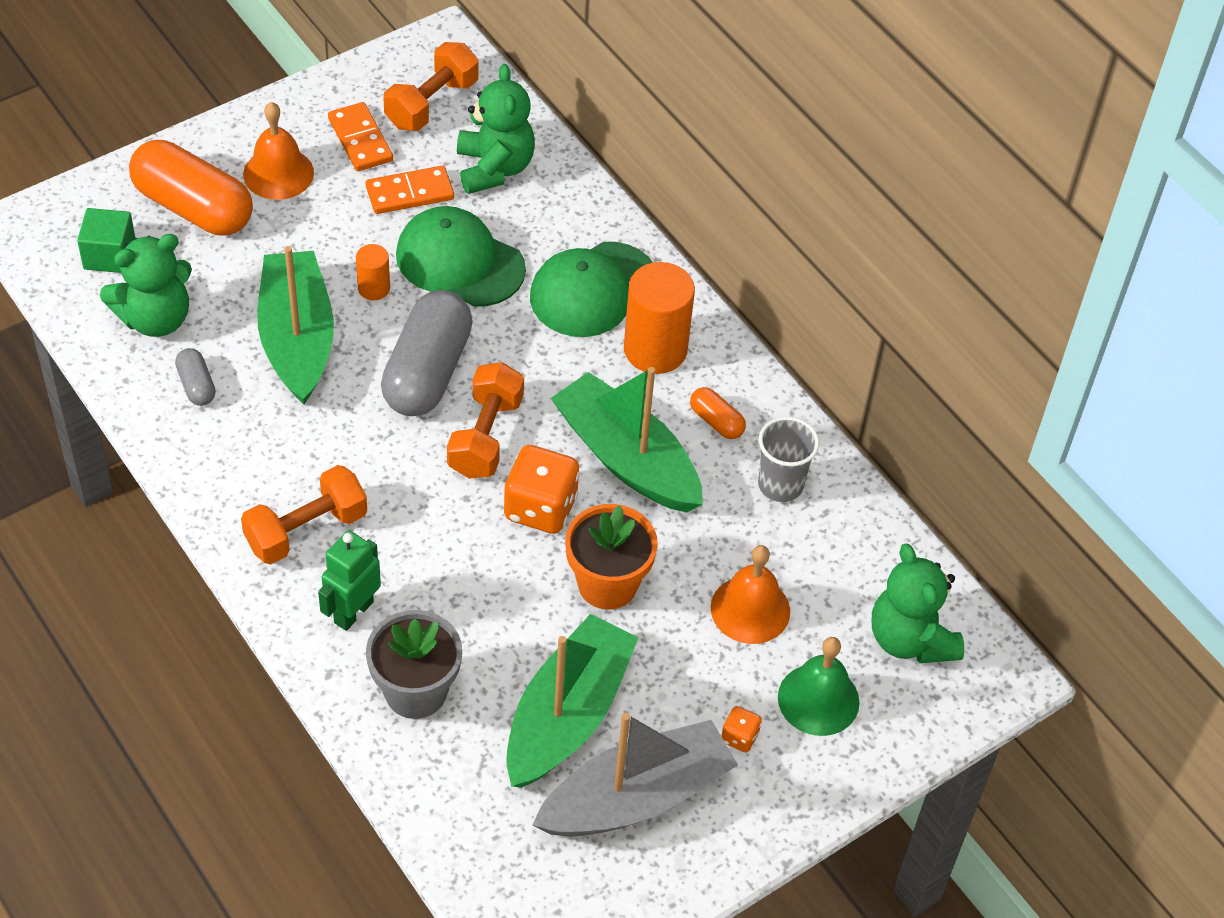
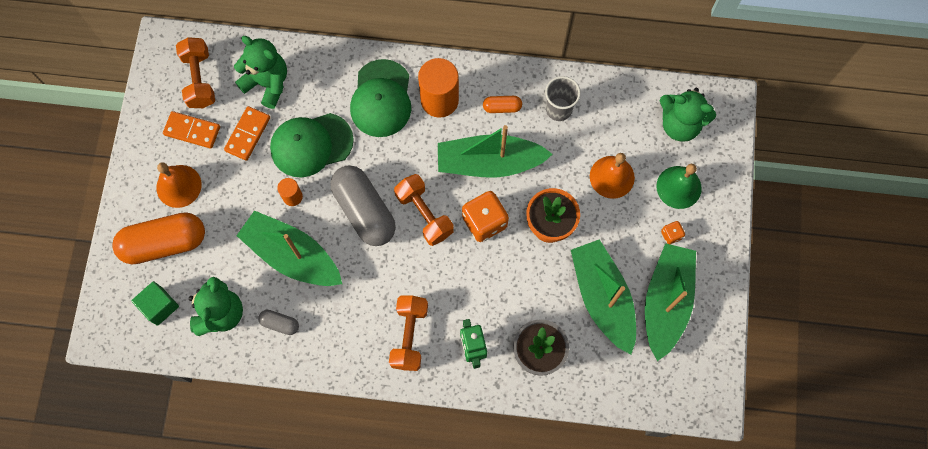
camera: 45 degrees left, 20 degrees up
grey boat [532,713,738,837] -> green boat [645,243,696,361]

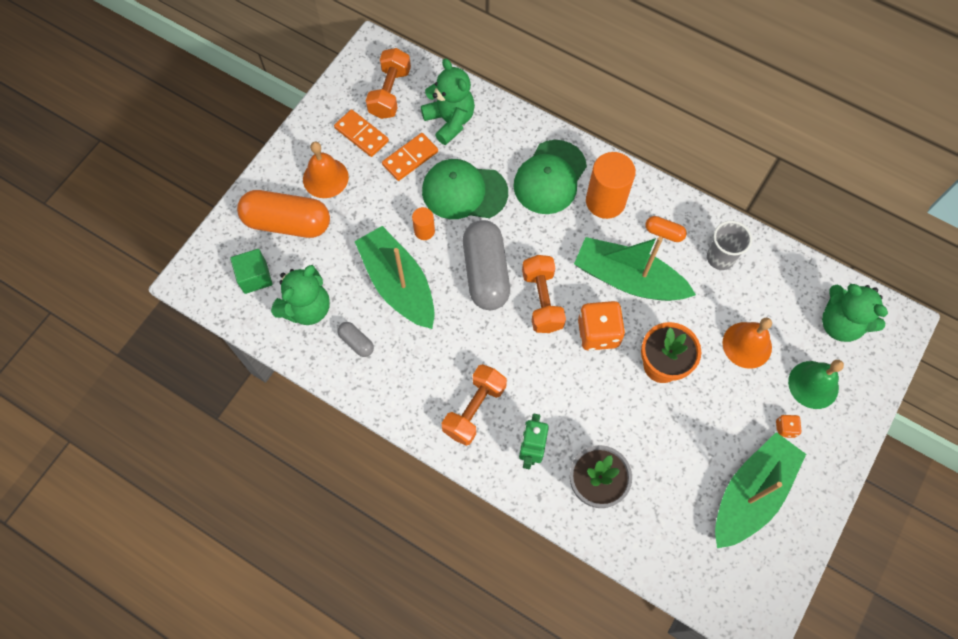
camera: 25 degrees right, 5 degrees down
green boat [571,239,636,354] -> none

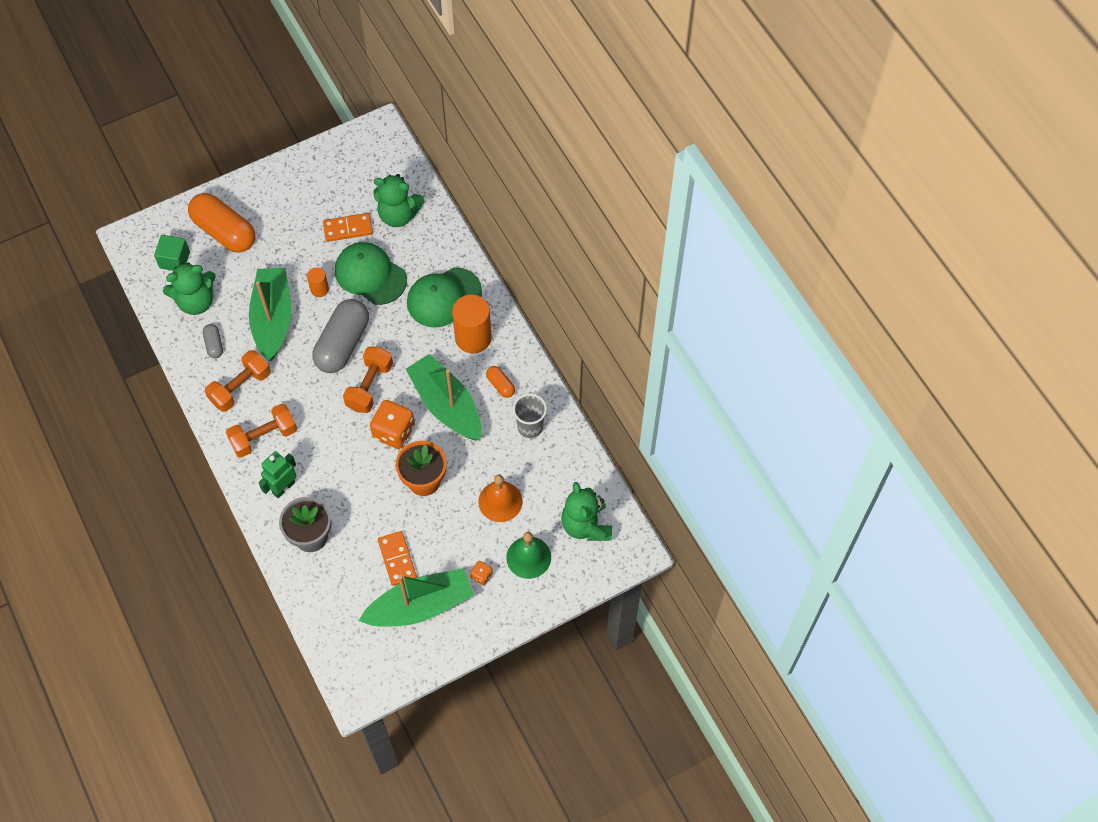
camera: 30 degrees right, 5 degrees down
orange bell [303,142,349,198] -> none
orange domino [334,109,389,157] -> orange domino moved to [378,531,417,586]
orange dumbbell [366,48,411,119] -> orange dumbbell moved to [205,350,271,412]
green teddy bear [421,58,475,145] -> green teddy bear turned 105 degrees clockwise [373,174,424,227]

